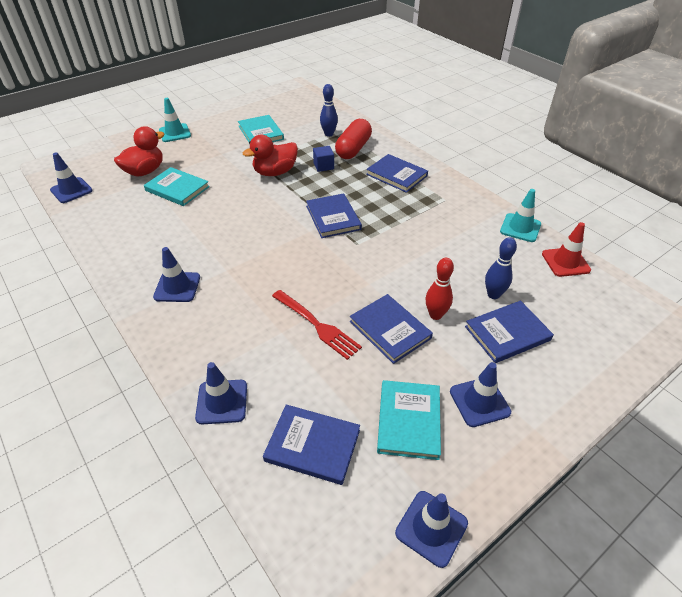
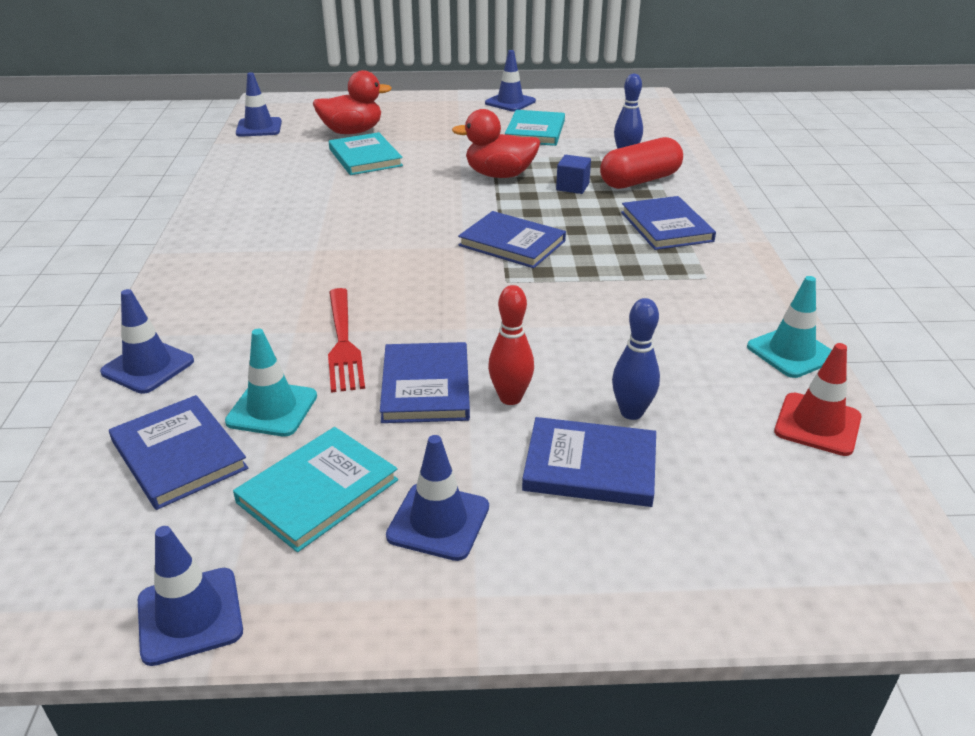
camera: 35 degrees right, 10 degrees down
blue traffic cone [153,247,200,302] -> blue traffic cone moved to [485,50,536,112]
turquoise traffic cone [159,98,191,142] -> turquoise traffic cone moved to [225,329,317,437]
blue book [306,193,362,238] -> blue book turned 75 degrees counterclockwise [458,211,566,268]

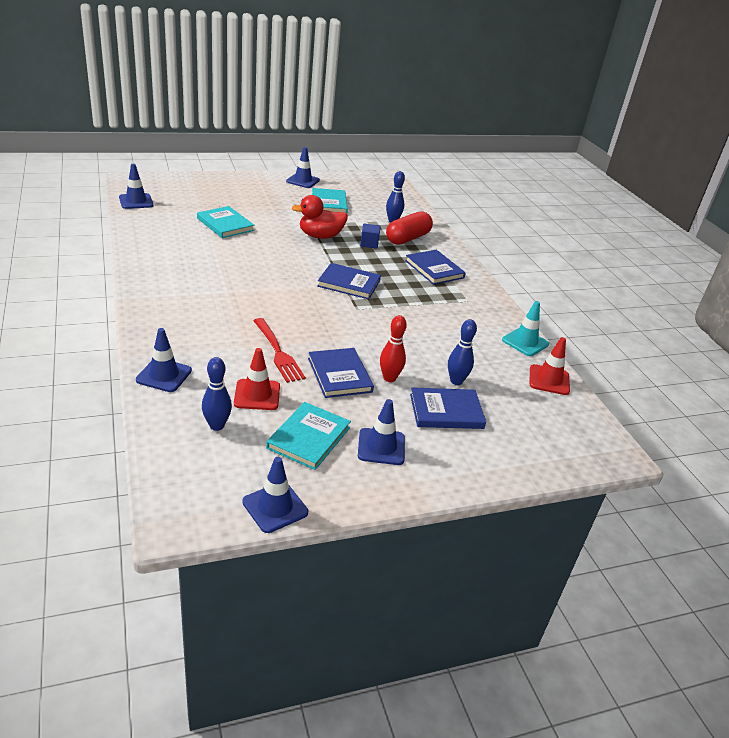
camera: 20 degrees left, 0 degrees up
blue book [109,395,248,510] -> blue bowling pin [202,357,232,431]
turquoise traffic cone [225,329,317,437] -> red traffic cone [234,348,280,410]
red duck [313,70,392,134] -> none

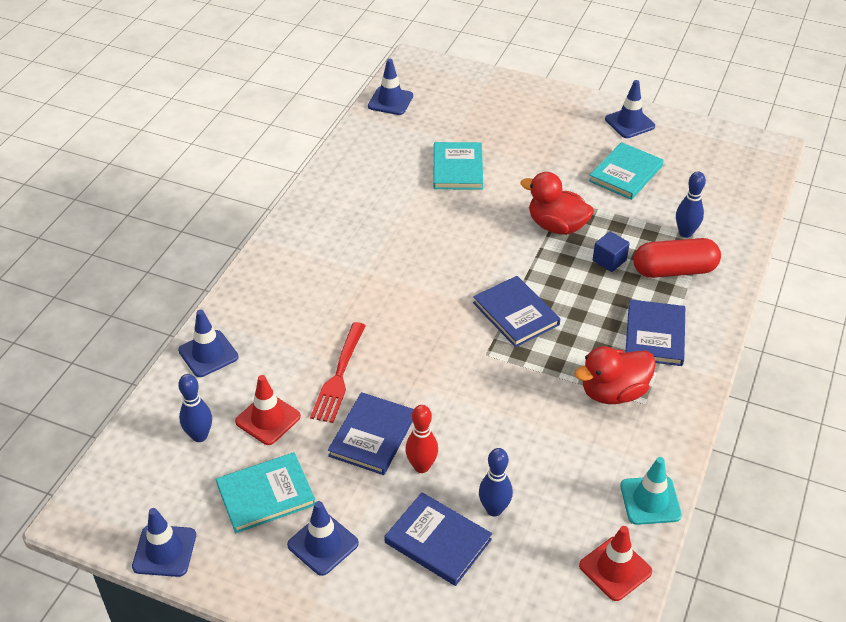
camera: 45 degrees right, 10 degrees up
none -> red duck [574,346,656,404]

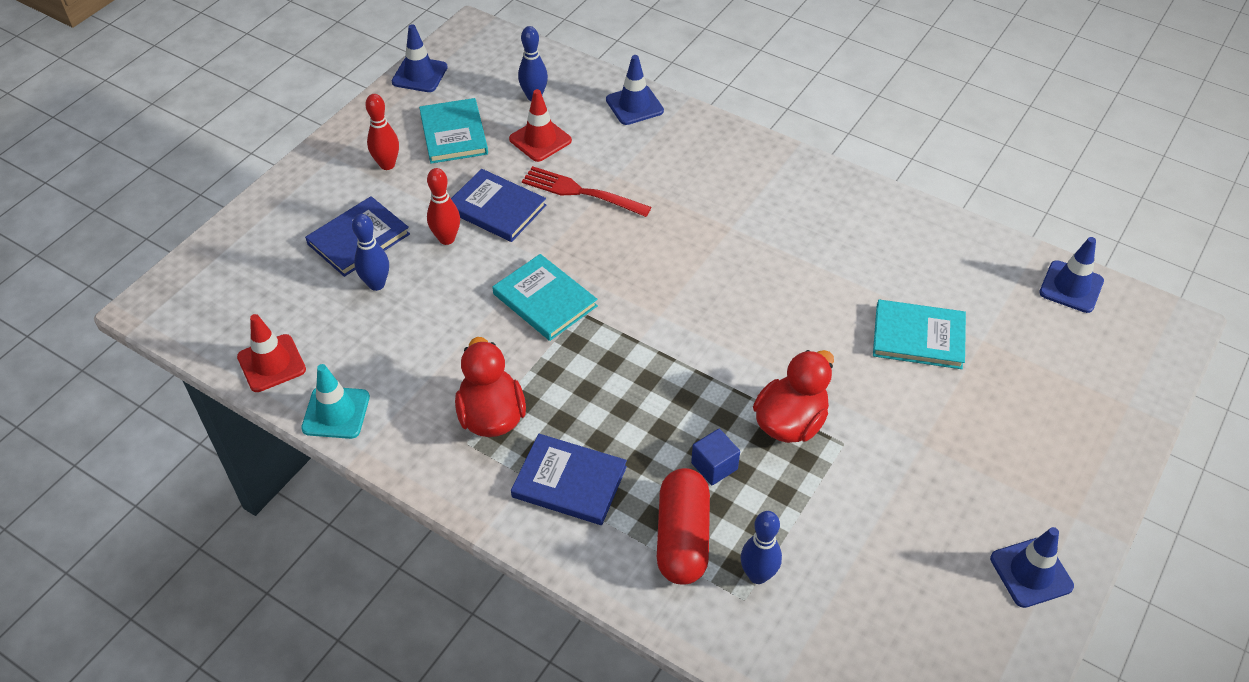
camera: 100 degrees right, 5 degrees up
blue traffic cone [287,501,359,576] -> red bowling pin [365,94,399,170]
blue book [473,276,560,347] -> none
turquoise book [589,142,664,200] -> turquoise book moved to [492,254,598,341]

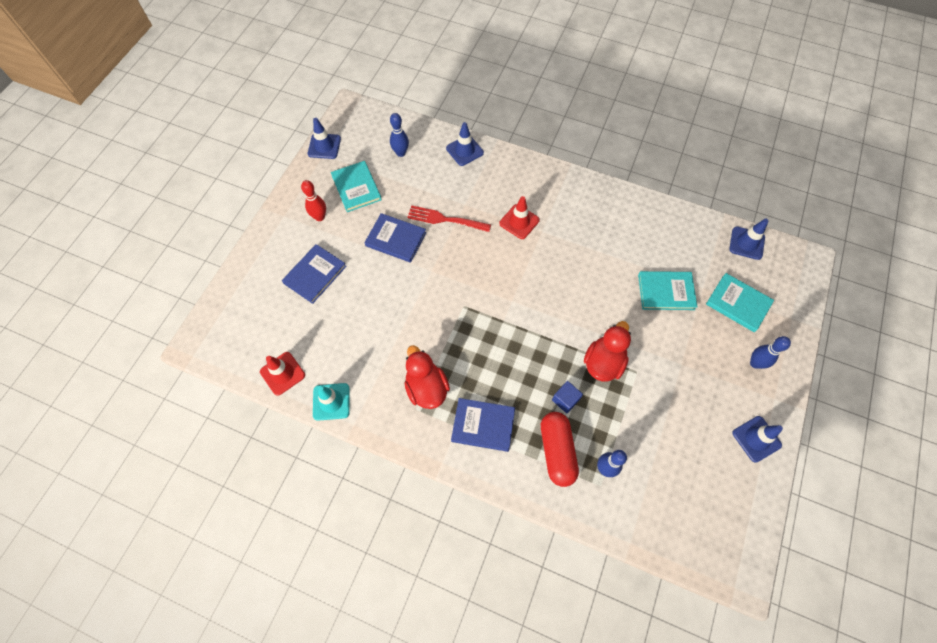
camera: 10 degrees left, 15 degrees up
blue bowling pin [352,214,389,291] -> blue bowling pin moved to [750,336,791,369]
red bowling pin [427,168,460,245] -> none
turquoise book [492,254,598,341] -> turquoise book moved to [706,273,774,332]
red traffic cone [509,89,572,162] -> red traffic cone moved to [499,196,540,239]

